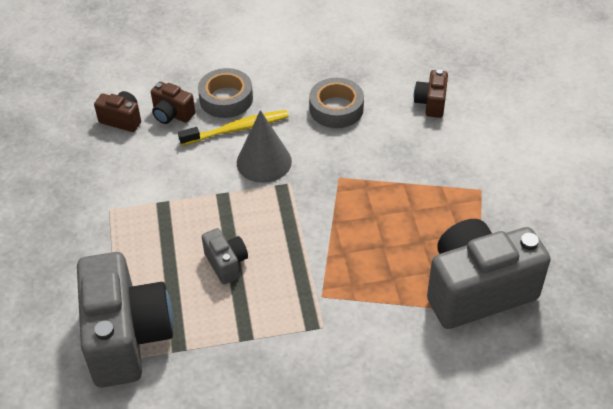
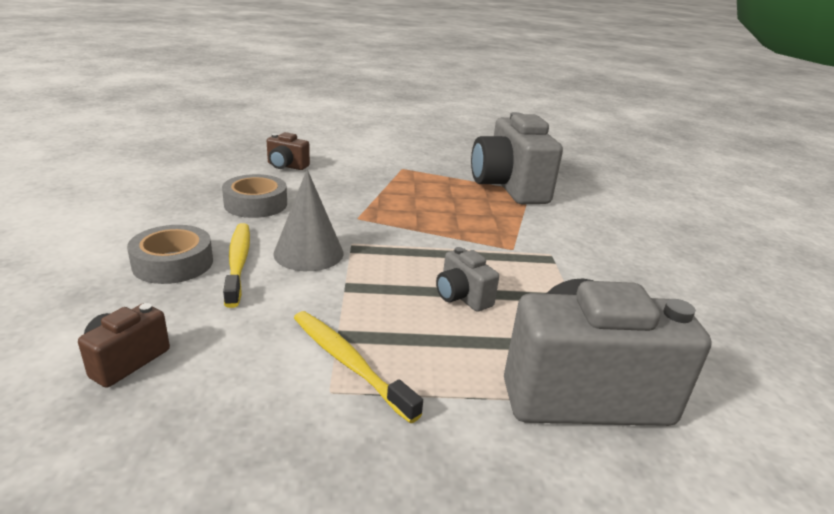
camera: 85 degrees left, 20 degrees down
brown camera [151,82,195,124] -> none
grey camera [202,228,248,284] -> grey camera turned 105 degrees counterclockwise [436,247,499,312]
none -> yellow toothbrush [294,311,423,423]

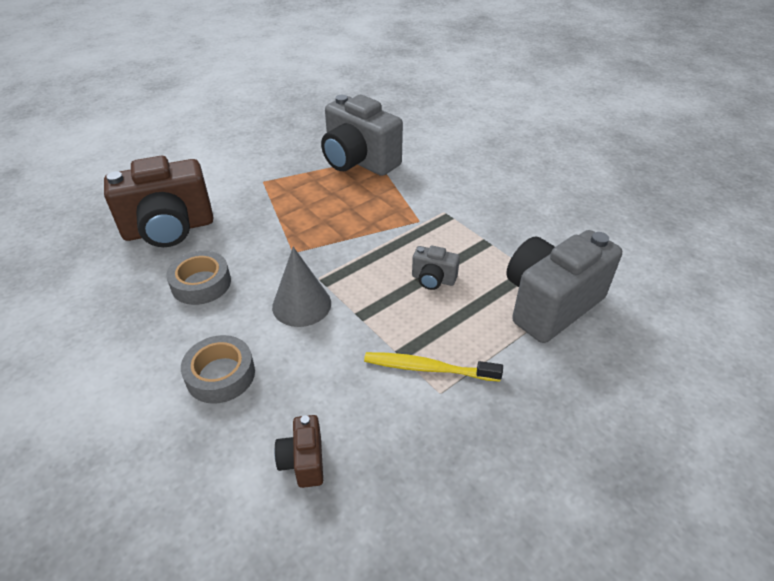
camera: 35 degrees left, 15 degrees up
yellow toothbrush [223,223,250,308] -> none
brown camera [267,132,310,170] -> brown camera [104,156,213,247], size x2.21

